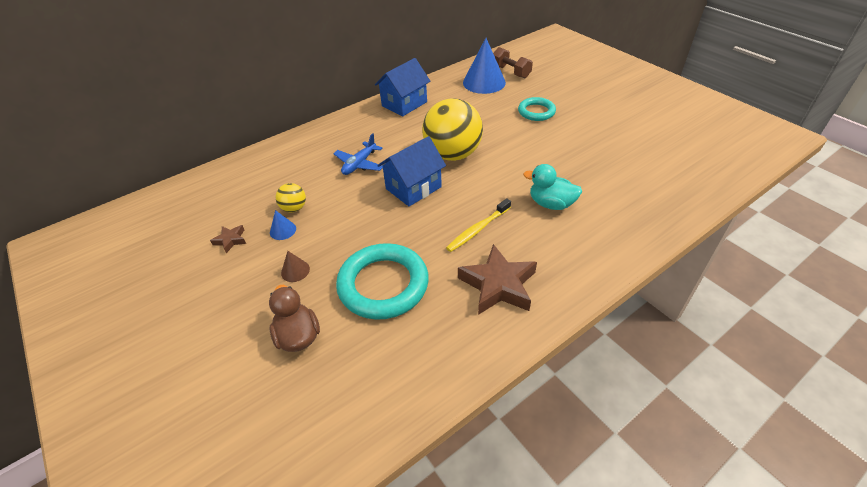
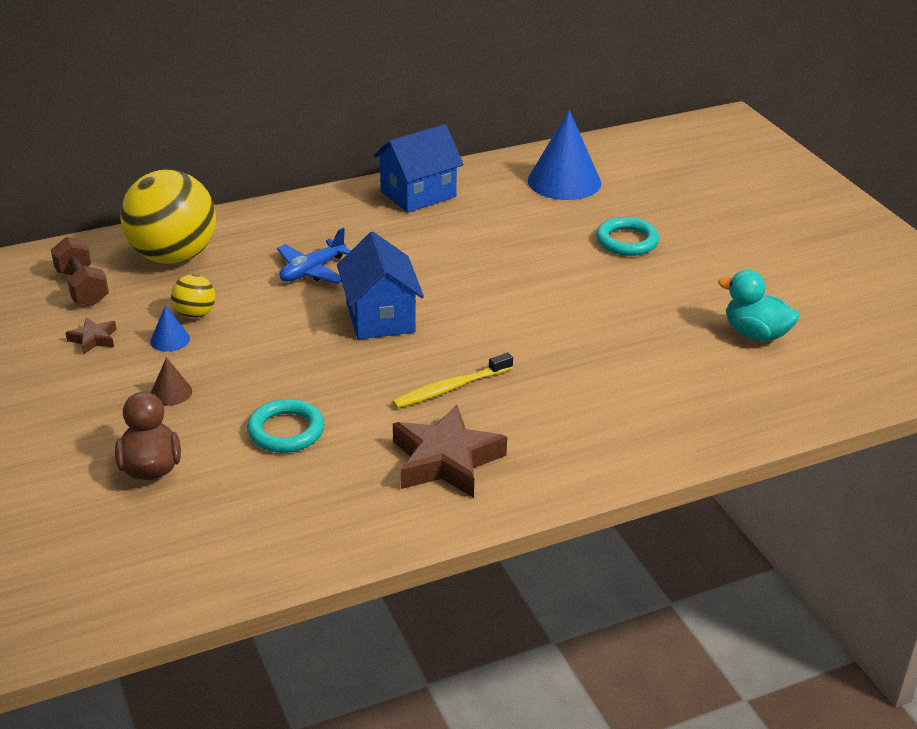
camera: 10 degrees right, 10 degrees down
turquoise ring [336,243,429,320] -> turquoise ring [247,399,324,453], size x0.58
blue house [377,136,446,206] -> blue house turned 75 degrees counterclockwise [337,232,424,339]
yellow ball [422,98,483,161] -> yellow ball moved to [121,170,216,264]
brown dumbbell [493,47,533,78] -> brown dumbbell moved to [51,237,109,306]
turquoise duck [523,164,582,210] -> turquoise duck moved to [718,270,800,341]

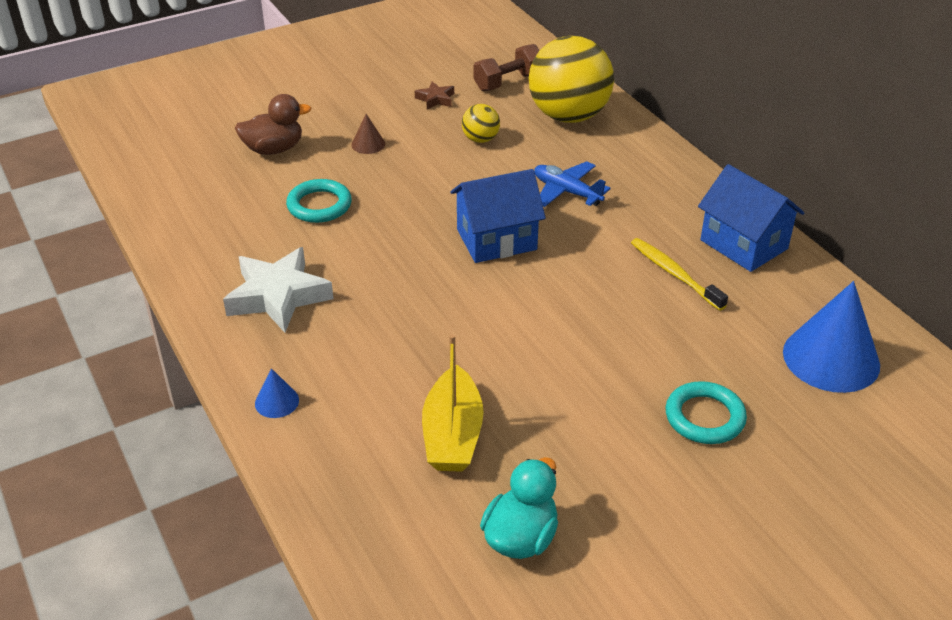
camera: 85 degrees right, 5 degrees up
blue cone [150,305,190,352] -> blue cone moved to [255,368,299,418]
yellow toothbrush [392,352,513,408] -> yellow toothbrush moved to [631,238,728,311]
brown star [393,404,507,498] -> white star [223,247,334,333]
none -> yellow boat [422,334,484,472]

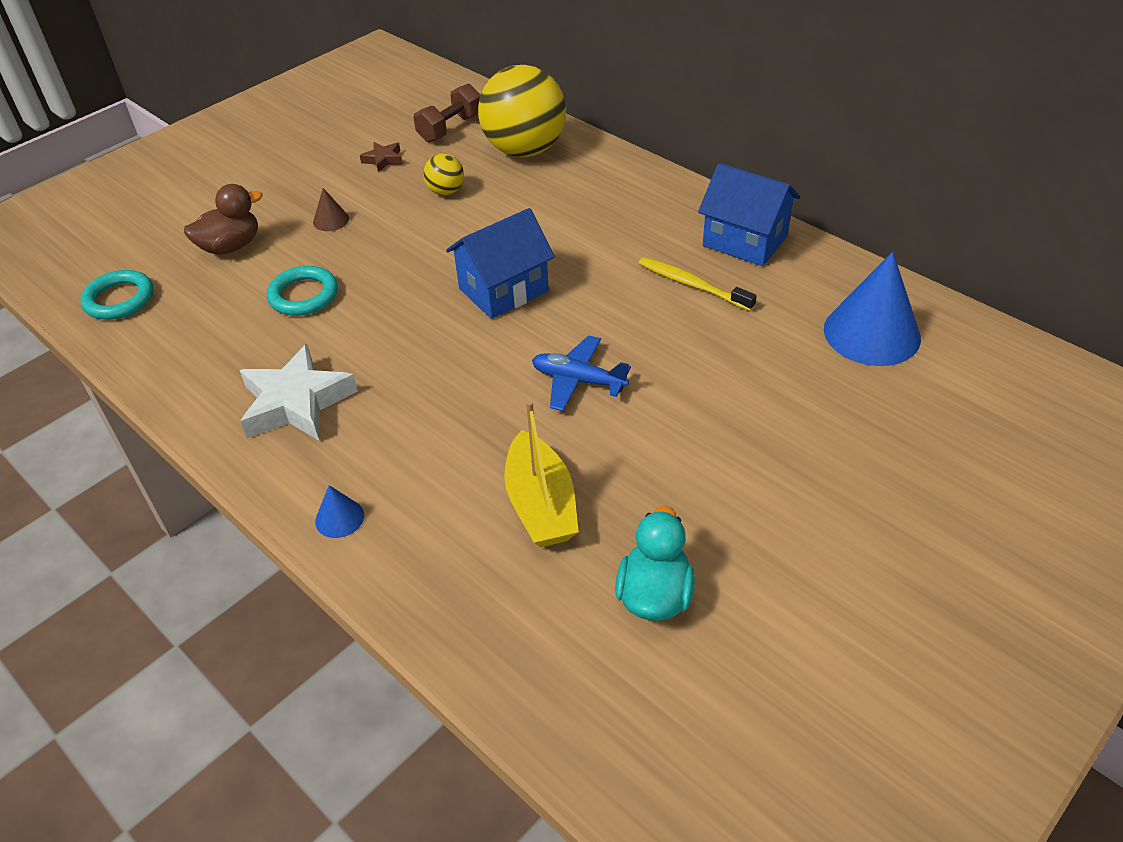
camera: 15 degrees left, 5 degrees up
blue plane [534,161,611,207] -> blue plane moved to [532,335,631,411]
turquoise ring [666,381,747,444] -> turquoise ring moved to [80,270,154,320]

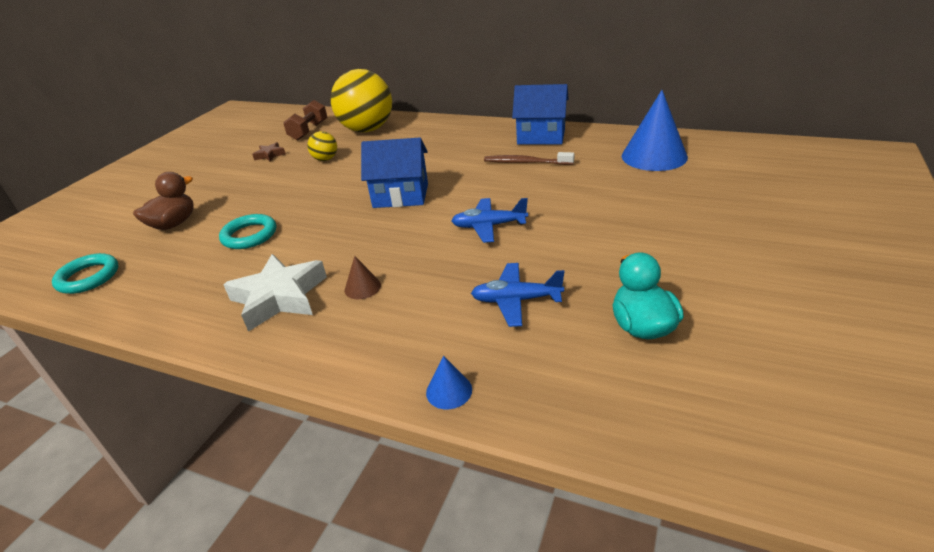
camera: 20 degrees left, 10 degrees down
brown cone [313,188,349,231] -> brown cone moved to [345,256,381,299]
blue cone [315,485,364,538] -> blue cone moved to [426,356,472,409]
blue house [446,208,555,319] -> blue house turned 60 degrees clockwise [361,138,428,208]
yellow boat [504,401,579,547] -> blue plane [471,263,564,327]
yellow toothbrush [639,257,757,311] -> brown toothbrush [484,152,574,165]

